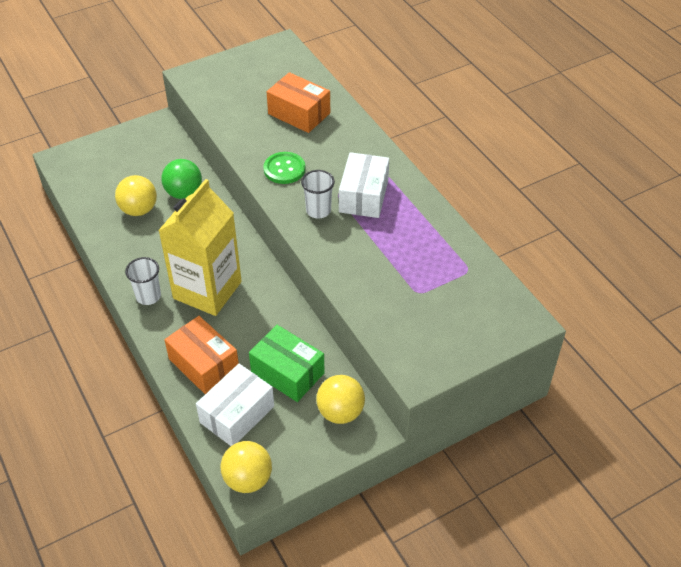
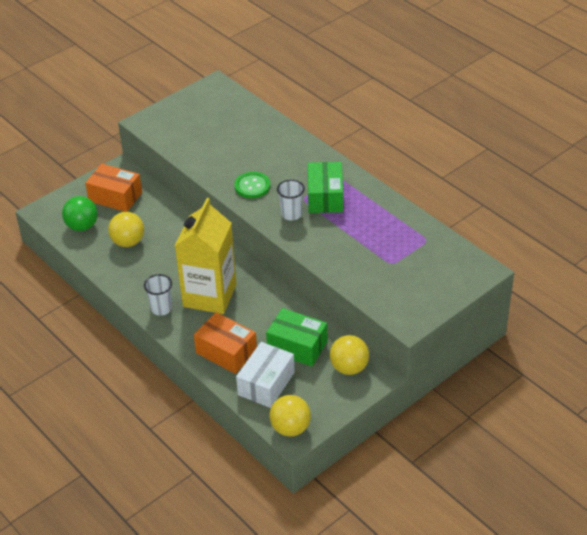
camera: 10 degrees left, 5 degrees down
green ball [161,159,202,199] -> green ball moved to [62,196,98,231]
orange box [267,72,330,133] -> orange box moved to [85,164,142,212]
white box [339,152,389,218] -> green box [308,162,343,213]

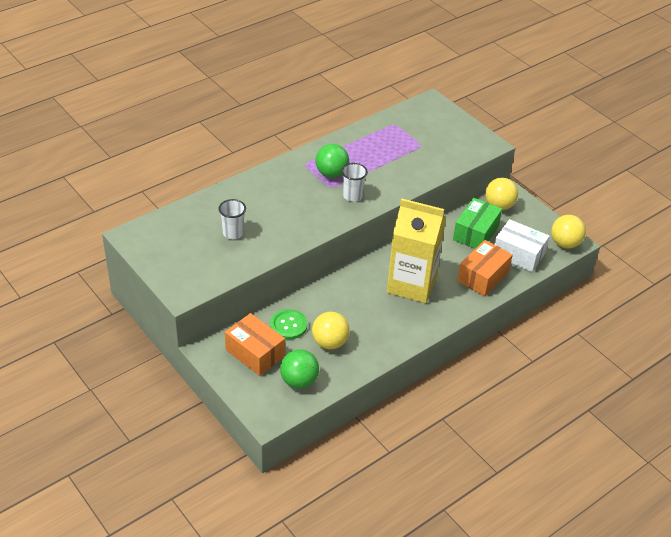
camera: 90 degrees left, 0 degrees up
orange box [85,164,142,212] -> orange box turned 75 degrees counterclockwise [225,313,285,376]
white cup [144,274,172,316] -> white cup moved to [219,199,246,239]
green button [234,172,270,198] -> green button moved to [270,309,307,340]
green box [308,162,343,213] -> green ball [315,144,349,178]

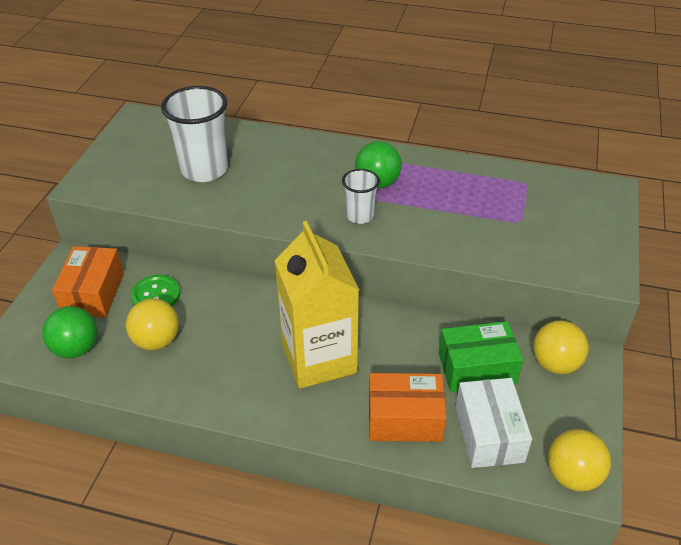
camera: 55 degrees right, 0 degrees up
white cup [219,199,246,239] -> white cup [161,86,228,182], size x1.82

